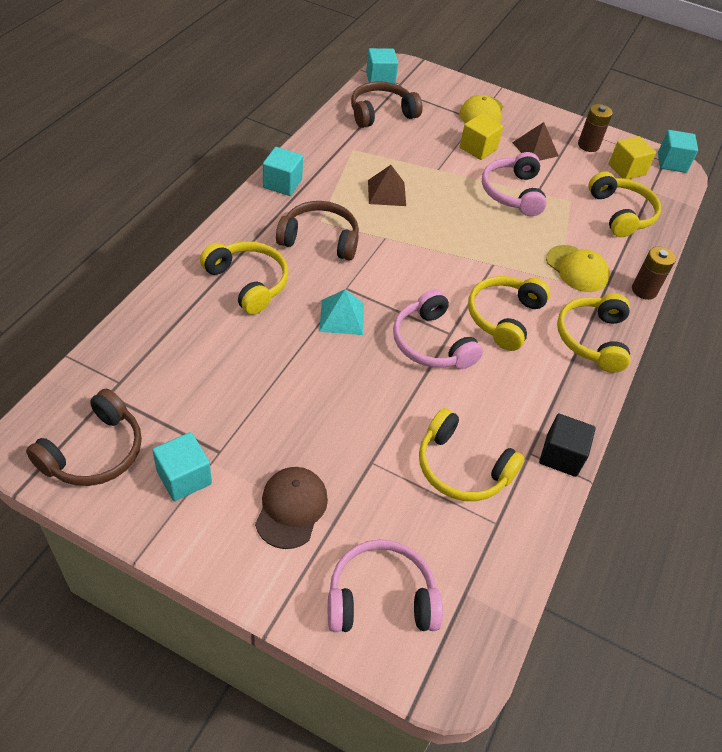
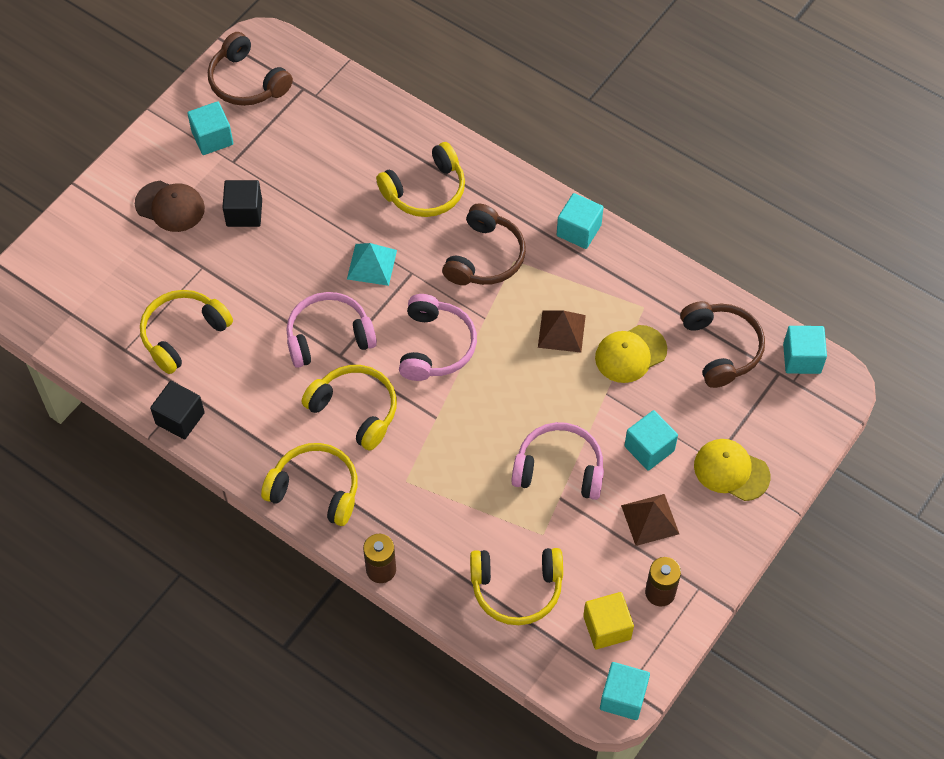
camera: 105 degrees right, 10 degrees up
pink headphones [328,539,443,632] -> pink headphones moved to [399,294,477,381]
yellow cube [460,114,503,160] -> turquoise cube [624,410,678,471]
yellow cap [546,245,609,292] -> yellow cap moved to [595,325,667,383]
none -> black cube [222,180,262,227]

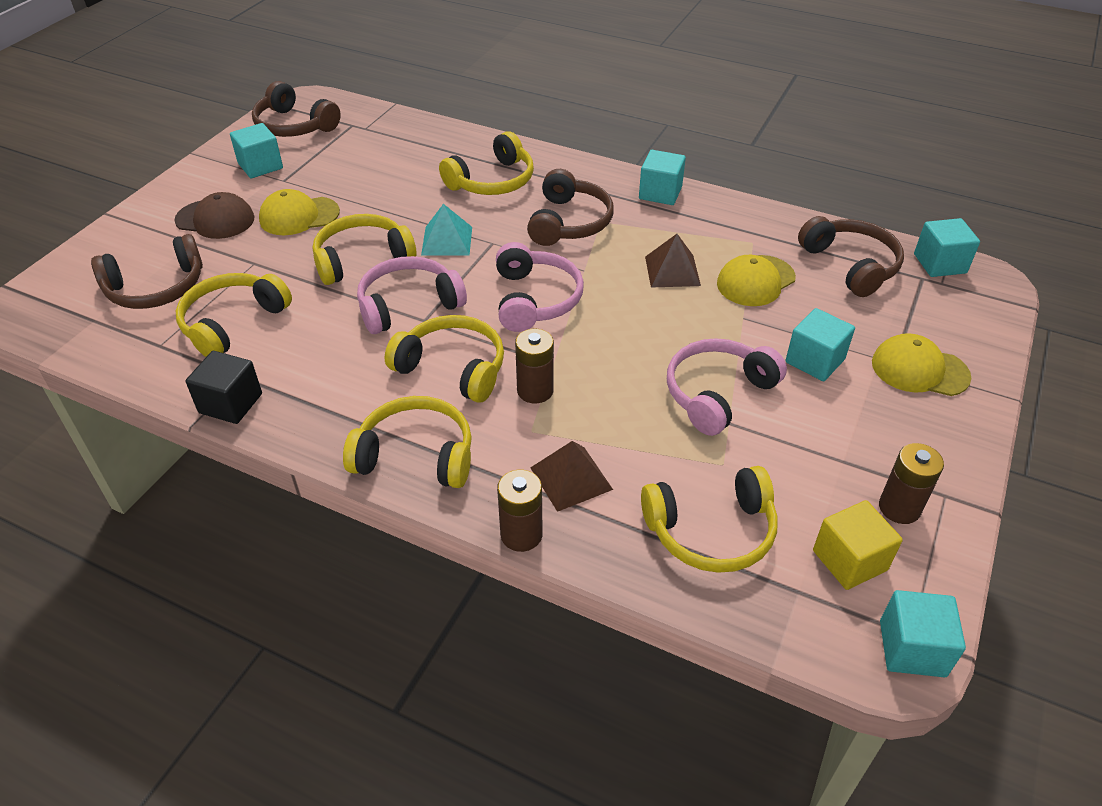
camera: 10 degrees left, 15 degrees down
black cube [222,180,262,227] -> yellow cap [259,189,340,235]
pink headphones [511,422,604,500] -> pink headphones turned 45 degrees counterclockwise [667,338,787,436]
brown pyramid [621,494,679,546] -> brown pyramid moved to [531,441,613,512]
none -> brown headphones [91,234,203,309]
none -> yellow headphones [313,214,416,285]
none -> brown battery [515,329,554,403]

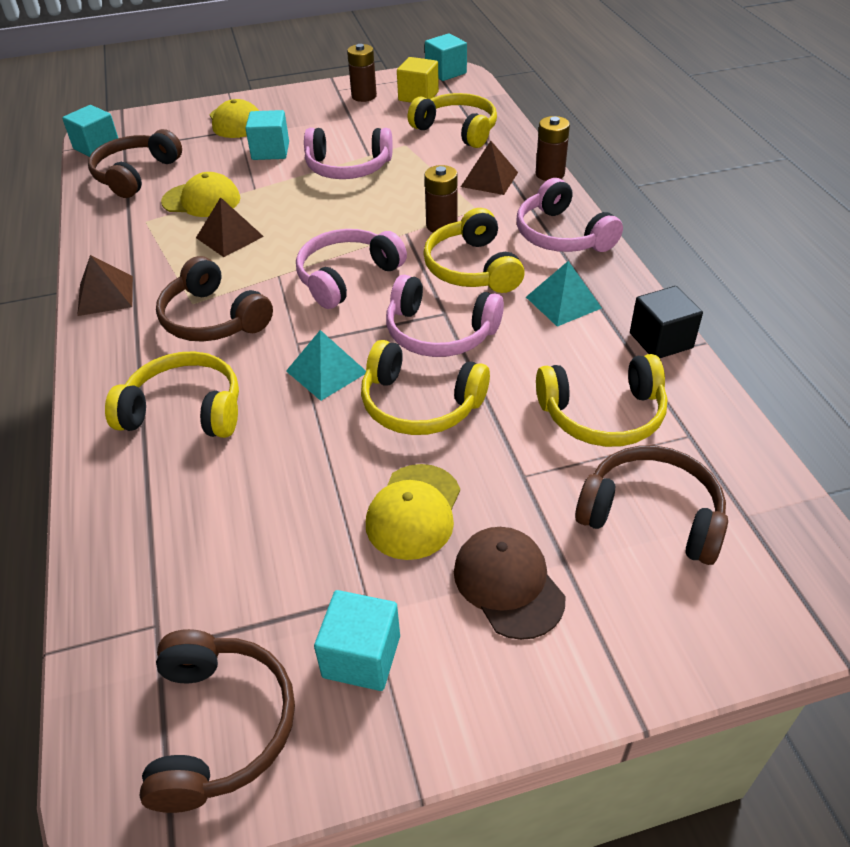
camera: 130 degrees left, 0 degrees up
yellow cap [259,189,340,235] -> yellow cap turned 75 degrees clockwise [366,464,460,560]
yellow headphones [343,396,472,488] -> pink headphones [517,178,623,252]
brown headphones [527,169,614,246] -> brown headphones turned 105 degrees counterclockwise [156,256,273,342]
turquoise cube [639,150,686,205] -> brown pyramid [77,255,133,316]
none -> turquoise pyramid [526,261,602,327]

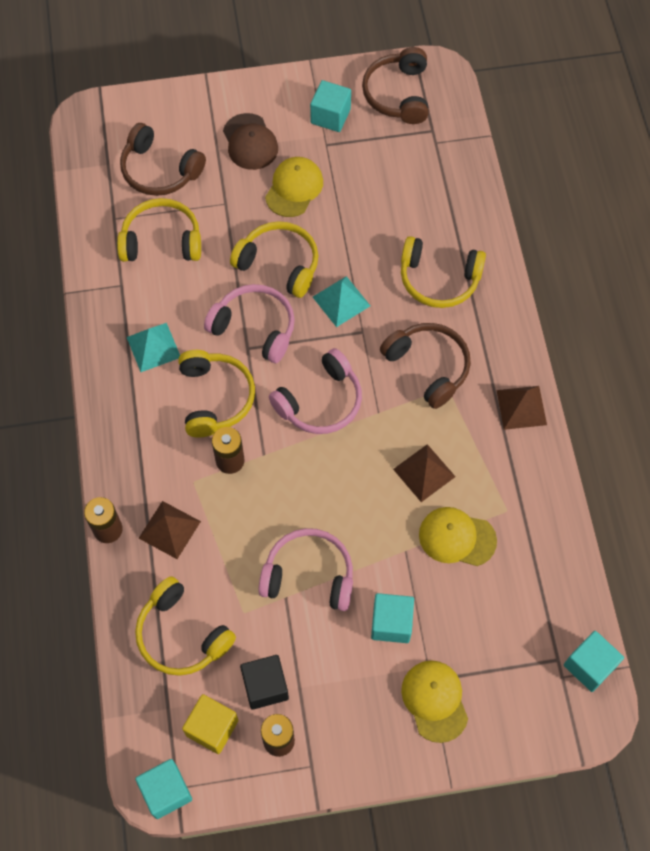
camera: 175 degrees left, 20 degrees up
brown headphones [88,129,182,198] -> none
pink headphones [517,178,623,252] -> none
black cube [630,286,703,358] -> black cube moved to [240,655,289,710]

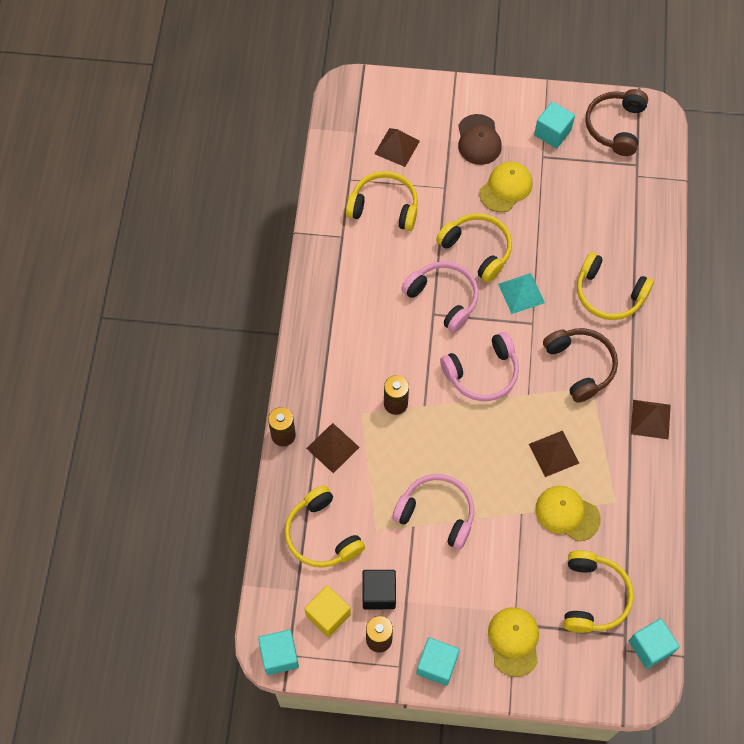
camera: 15 degrees right, 0 degrees up
brown headphones [120,123,206,196] -> brown pyramid [374,128,420,167]
turquoise pyramid [127,323,180,372] -> none
yellow headphones [178,350,255,438] -> yellow headphones moved to [564,550,634,633]
turquoise cube [371,593,414,643] -> turquoise cube moved to [416,638,460,686]

